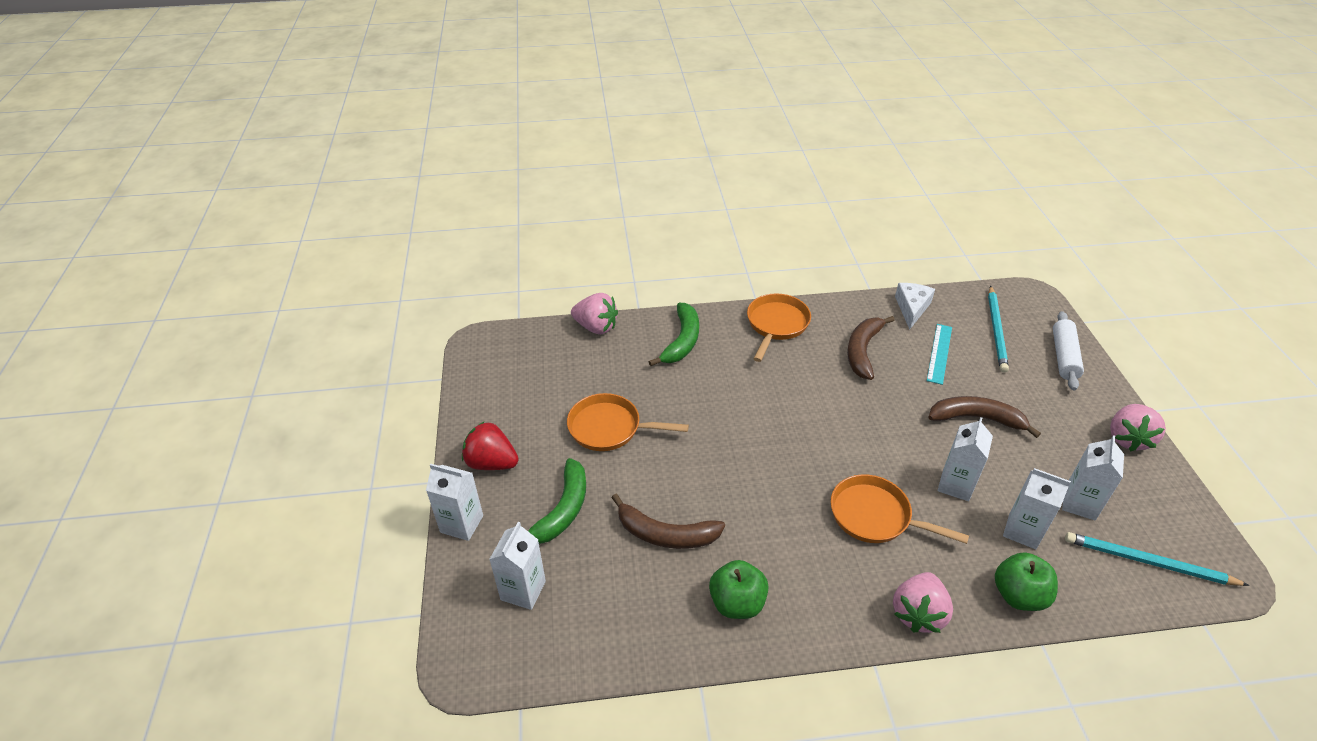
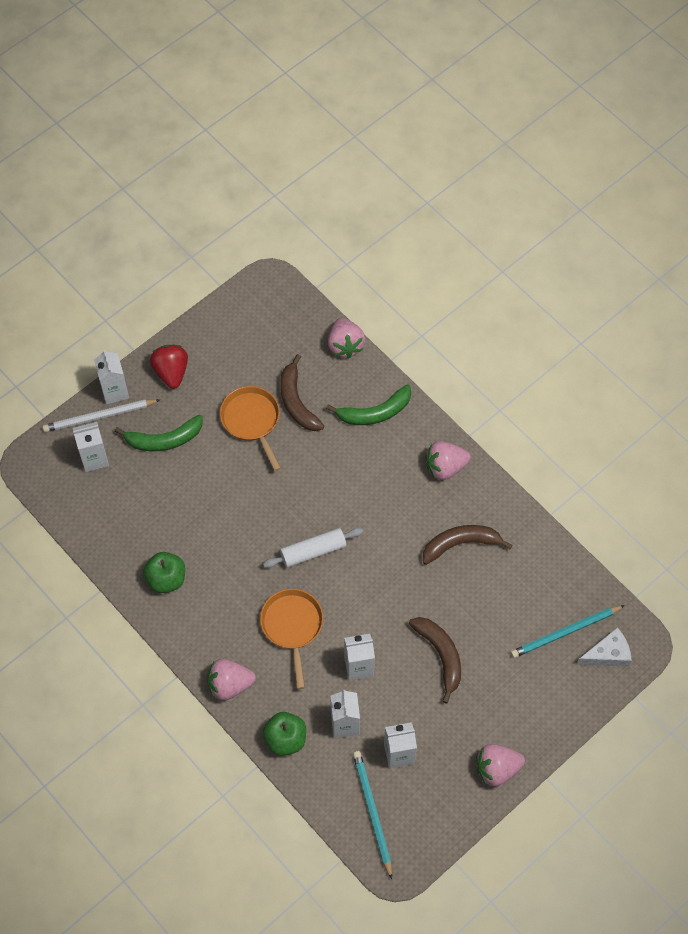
camera: 55 degrees right, 20 degrees up
brown banana [612,494,725,549] -> brown banana moved to [280,354,324,431]
orange pan [747,294,811,362] -> pink strawberry [426,441,471,480]
white cheese [895,283,935,330] -> white cheese moved to [577,627,632,667]
turquoise ruler [927,324,952,385] -> none
white rolling pin [1053,311,1084,391] -> white rolling pin moved to [263,528,363,568]
none -> white pencil [42,399,160,432]

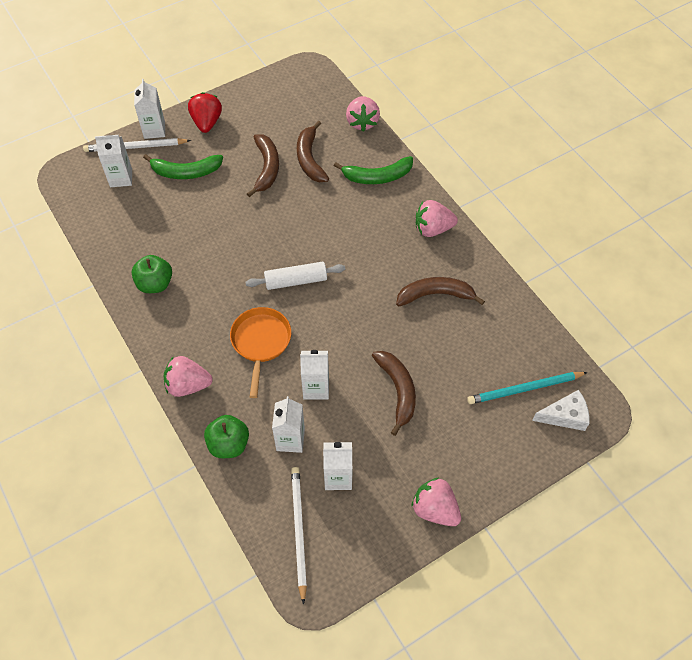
camera: 10 degrees right, 5 degrees down
orange pan [220,386,281,471] -> brown banana [247,134,279,197]
turquoise pencil [353,751,392,879] -> white pencil [291,467,307,605]
pink strawberry [476,744,525,787] -> pink strawberry turned 45 degrees clockwise [411,478,461,526]

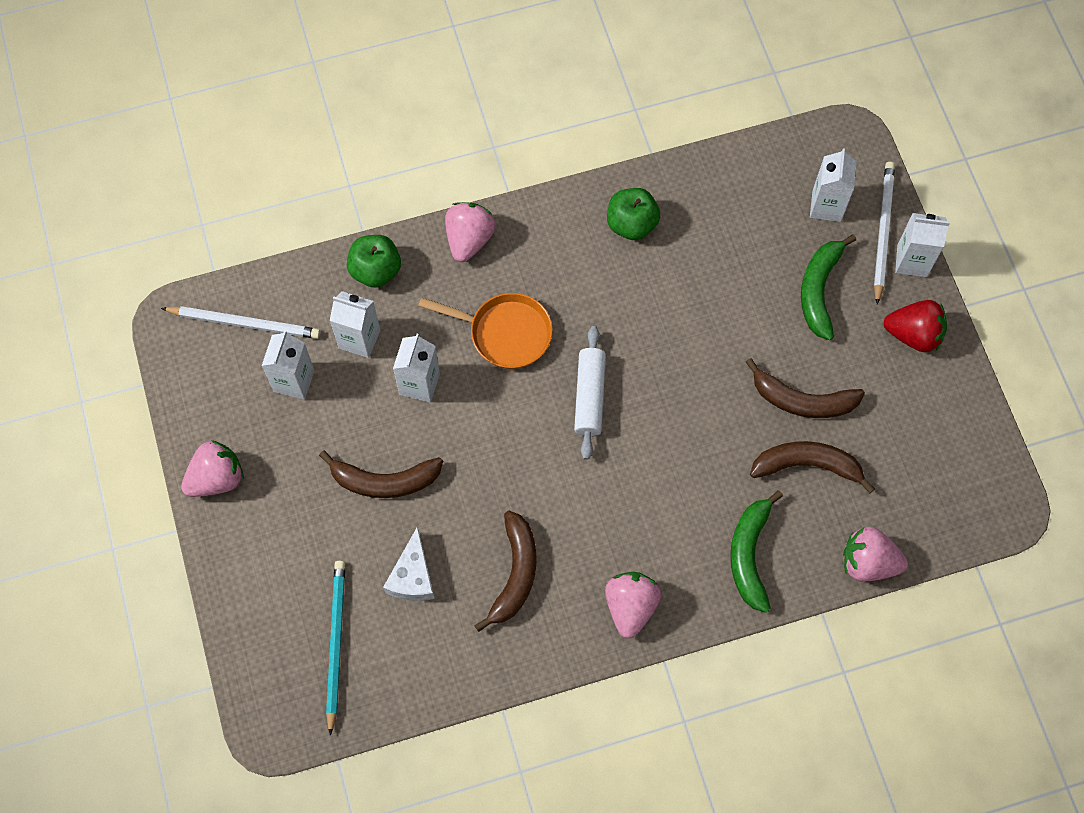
camera: 105 degrees right, 10 degrees up
white cheese [532,390,589,431] -> white cheese moved to [383,527,435,601]

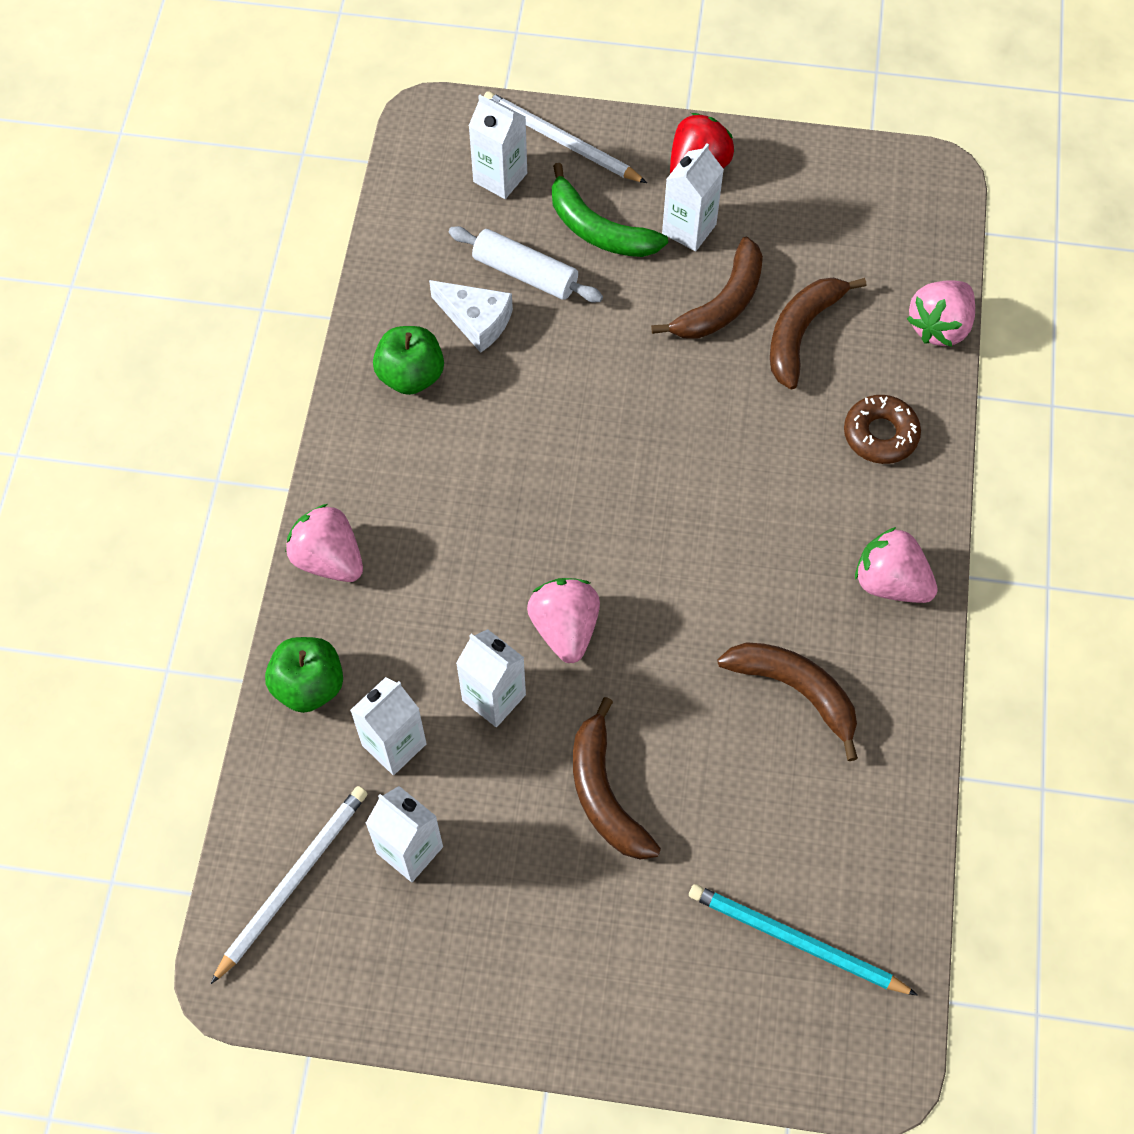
camera: 65 degrees left, 5 degrees down
pink strawberry [181,440,244,497] -> pink strawberry moved to [527,578,600,663]
brown banana [319,450,443,498] -> brown banana turned 135 degrees clockwise [573,697,661,860]
white cheese [383,527,435,601] -> white cheese moved to [429,280,513,353]
orange pan [418,293,553,369] -> none
white rolling pin [574,326,606,460] -> white rolling pin moved to [449,226,603,303]
green banana [730,490,783,613] -> brown donut [844,395,921,464]
white carton [895,213,950,277] -> white carton moved to [662,143,724,251]

